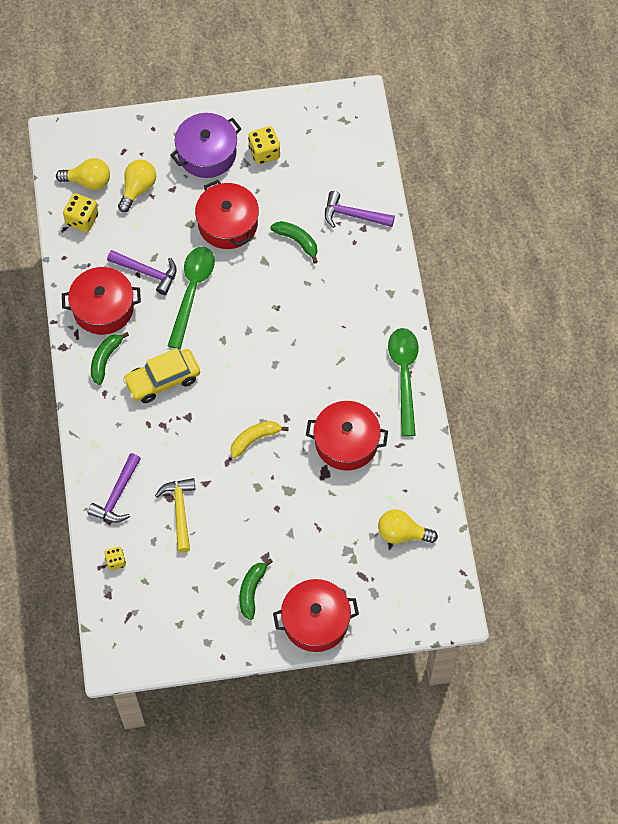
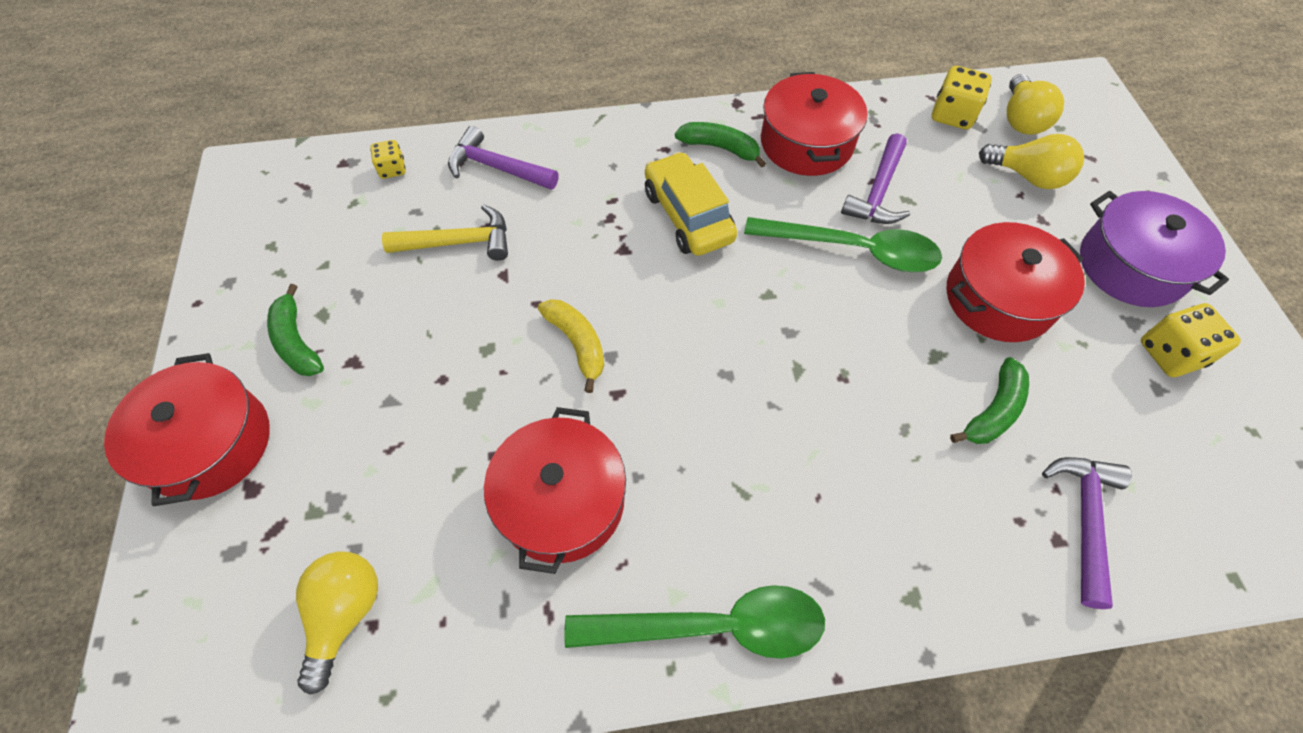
camera: 90 degrees right, 5 degrees down
green banana [239,558,273,620] -> green banana turned 135 degrees counterclockwise [267,284,324,376]

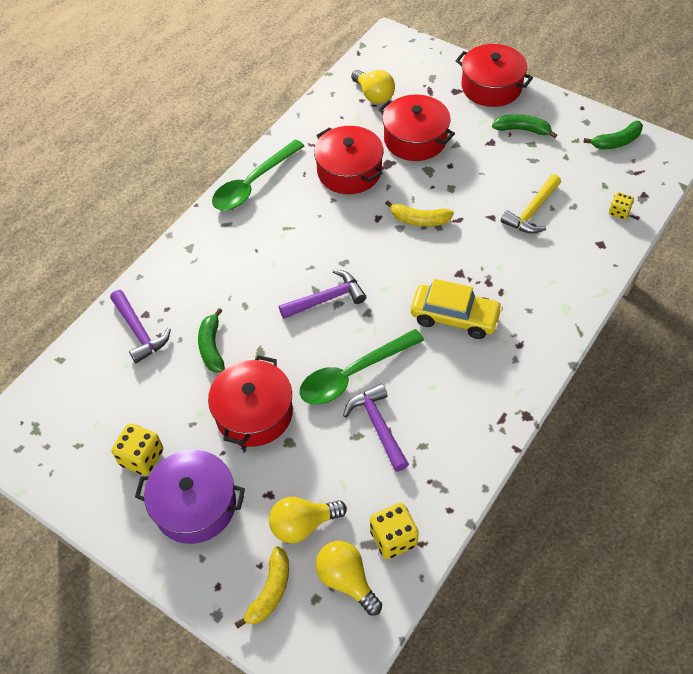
camera: 135 degrees right, 5 degrees down
purple hammer [448,126,559,190] -> purple hammer moved to [279,269,366,319]
green banana [675,122,766,168] -> green banana moved to [583,121,643,150]
red pot [761,72,868,176] -> red pot moved to [379,95,455,161]
none -> yellow banana [235,546,289,629]

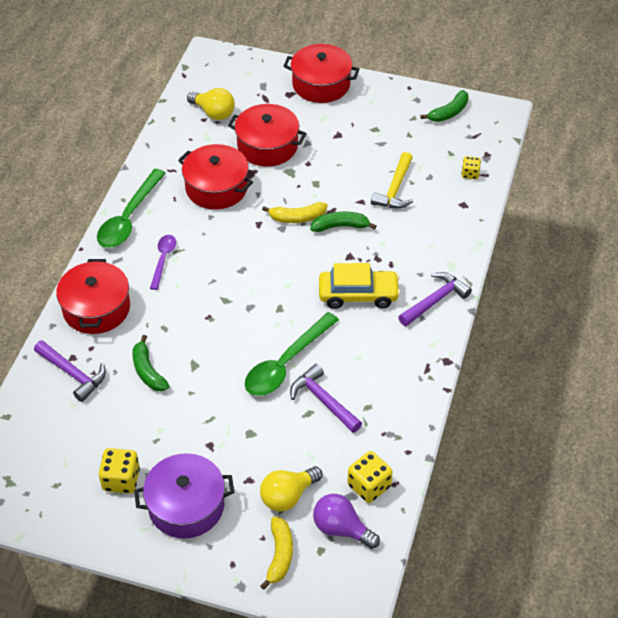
camera: 20 degrees left, 5 degrees down
red pot [208,355,293,447] -> red pot moved to [56,259,130,334]
purple hammer [279,269,366,319] -> purple hammer moved to [398,272,472,327]
yellow light bulb [315,541,382,615] -> purple light bulb [313,494,380,549]
green banana [492,115,557,138] -> green banana moved to [310,211,376,232]
none -> purple spoon [150,235,176,290]

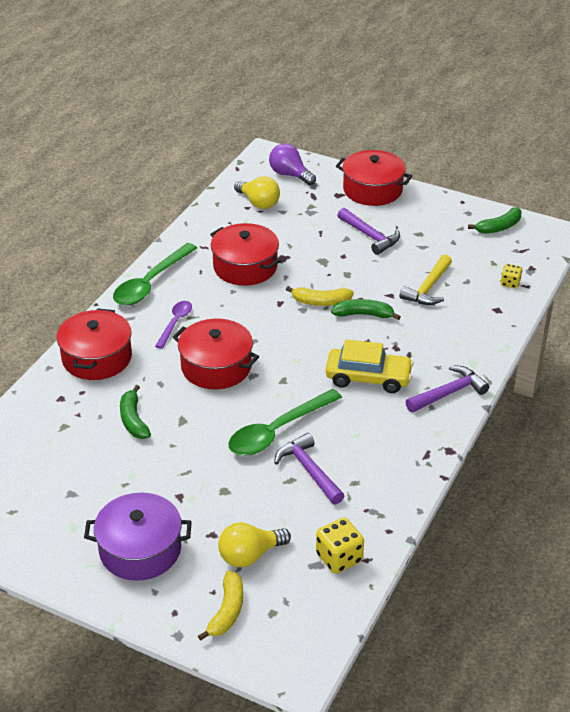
camera: 10 degrees right, 10 degrees down
purple hammer [34,340,106,402] -> purple hammer moved to [337,208,400,255]
yellow dice [99,448,140,493] -> none
red pot [228,104,307,167] -> red pot moved to [173,318,259,389]
purple light bulb [313,494,380,549] -> purple light bulb moved to [269,144,316,185]

